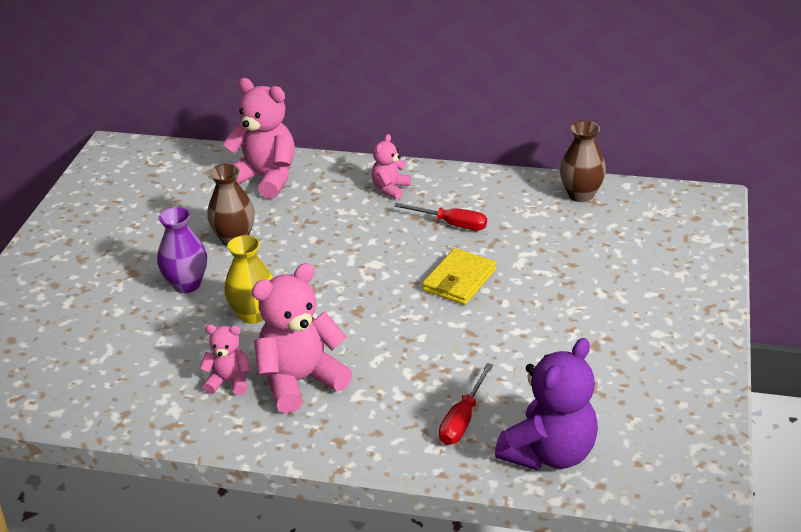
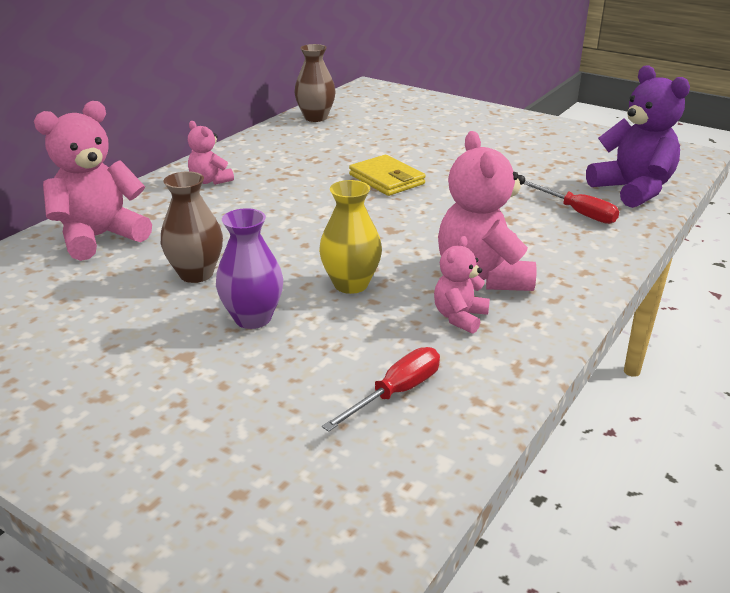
camera: 70 degrees left, 5 degrees down
red screwdriver [394,203,487,230] -> red screwdriver moved to [322,347,440,432]

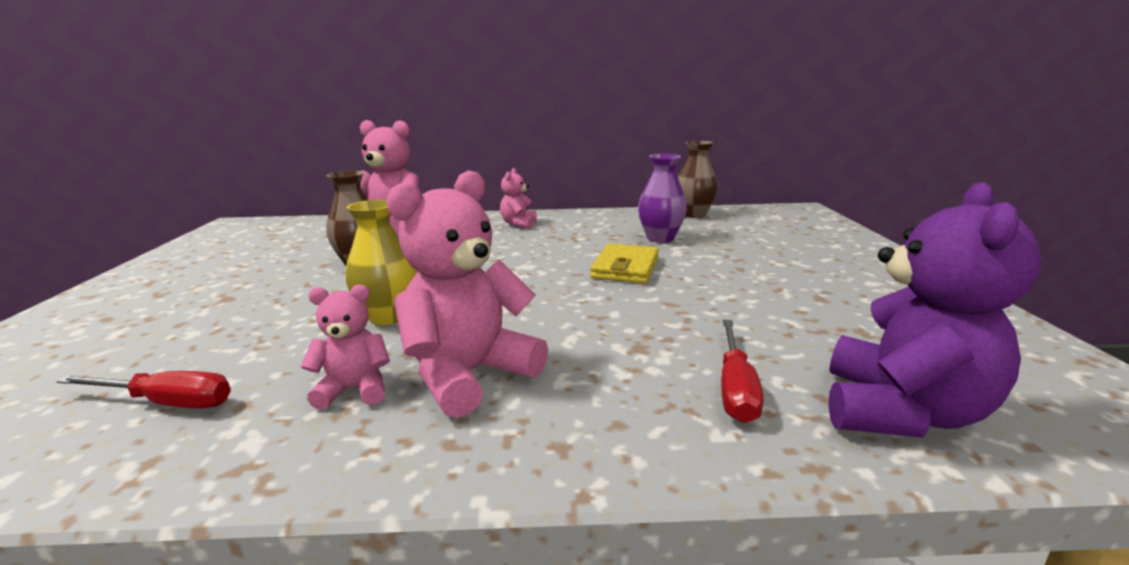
camera: 55 degrees right, 10 degrees down
purple vase [216,208,283,329] -> purple vase moved to [638,154,687,243]

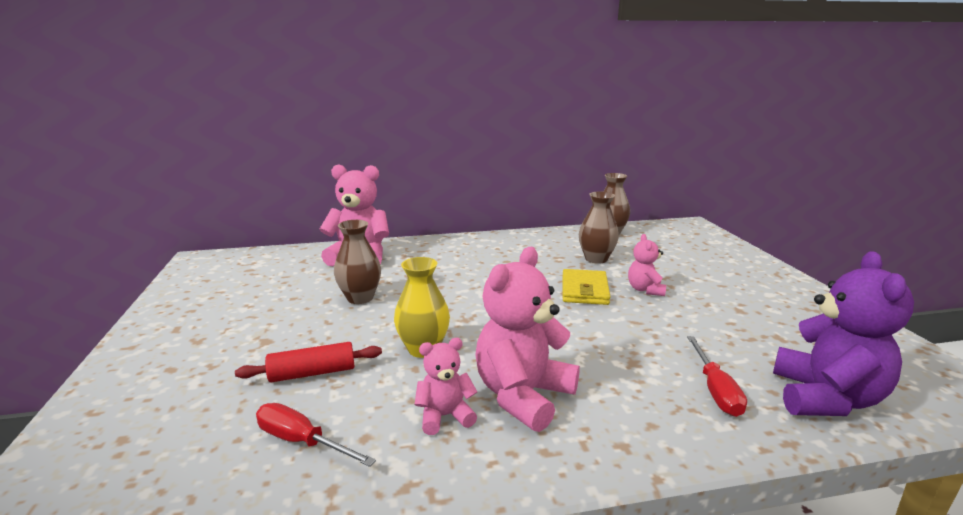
camera: 10 degrees left, 0 degrees up
red screwdriver [56,371,231,409] -> red screwdriver turned 150 degrees counterclockwise [256,403,376,467]
pink teddy bear [500,168,537,229] -> pink teddy bear moved to [628,234,666,296]
purple vase [638,154,687,243] -> brown vase [579,191,619,264]
none -> red rolling pin [235,342,382,383]

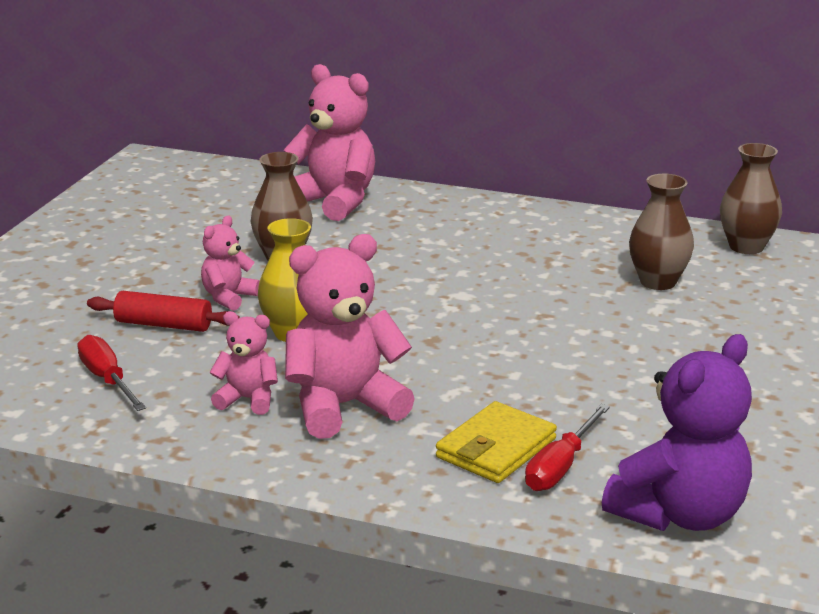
camera: 30 degrees right, 5 degrees up
yellow wallet [563,269,611,305] -> yellow wallet moved to [436,401,557,483]
pink teddy bear [628,234,666,296] -> pink teddy bear moved to [201,215,260,311]

